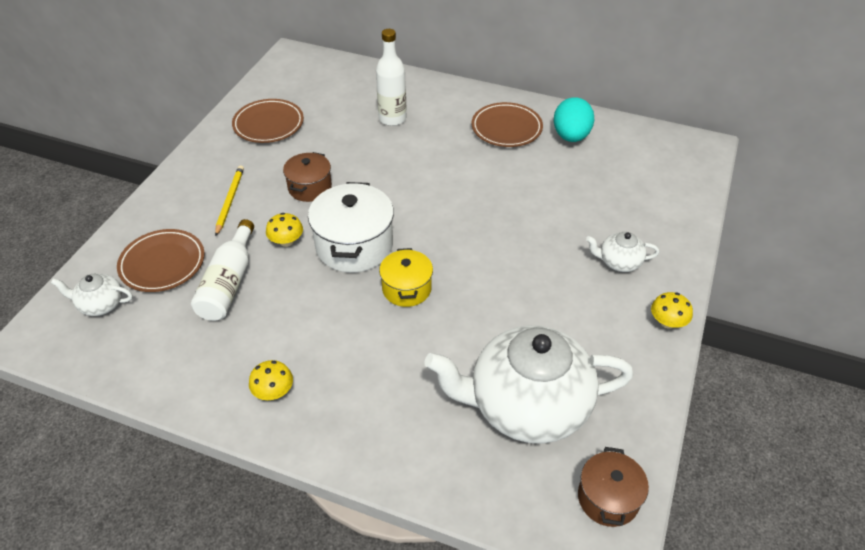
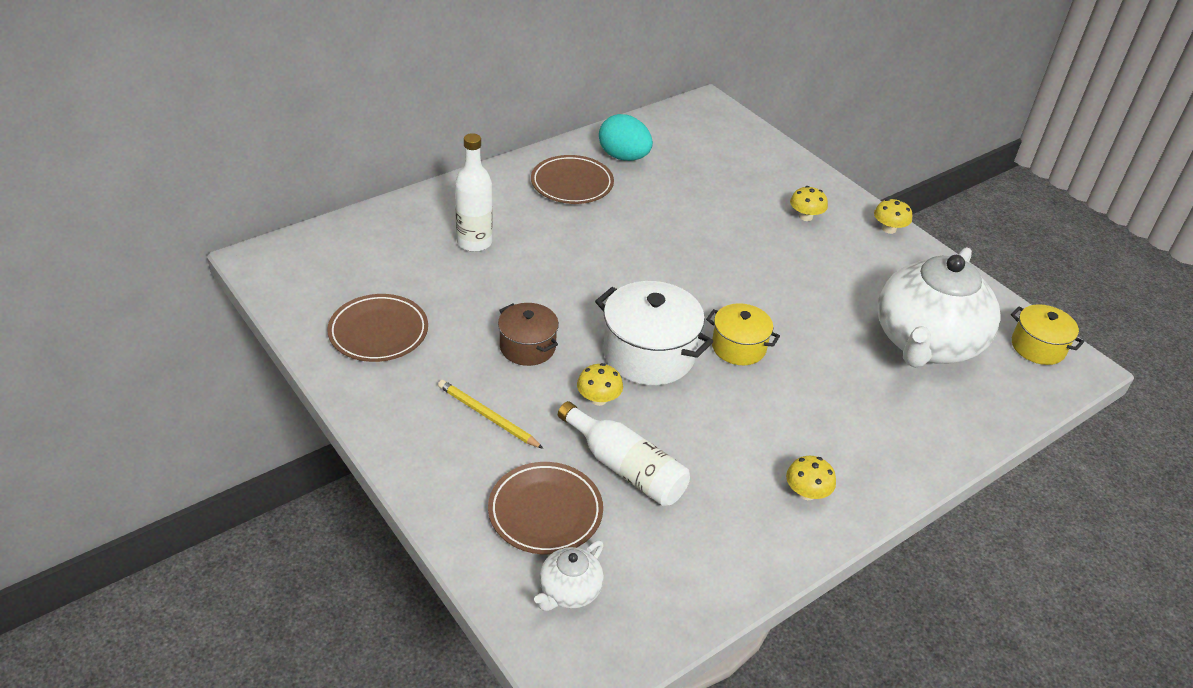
camera: 60 degrees left, 5 degrees down
brown pot [578,447,649,527] -> yellow pot [1011,304,1084,365]
white teapot [586,232,659,272] -> yellow mushroom [790,186,828,221]

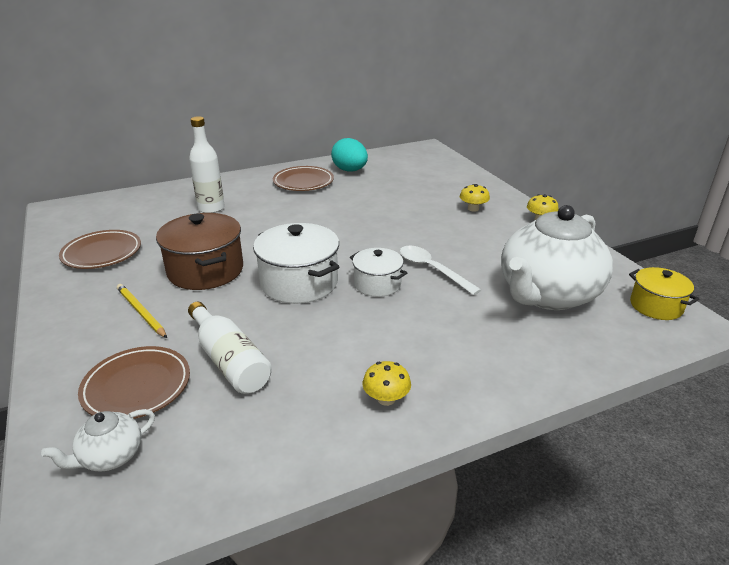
camera: 15 degrees right, 10 degrees down
brown pot [498,303,559,366] -> brown pot [156,213,243,290], size x1.65
yellow mushroom [577,363,623,406] -> none
yellow pot [706,303,780,365] -> white pot [350,248,407,297]
none -> white spoon [400,246,481,295]

